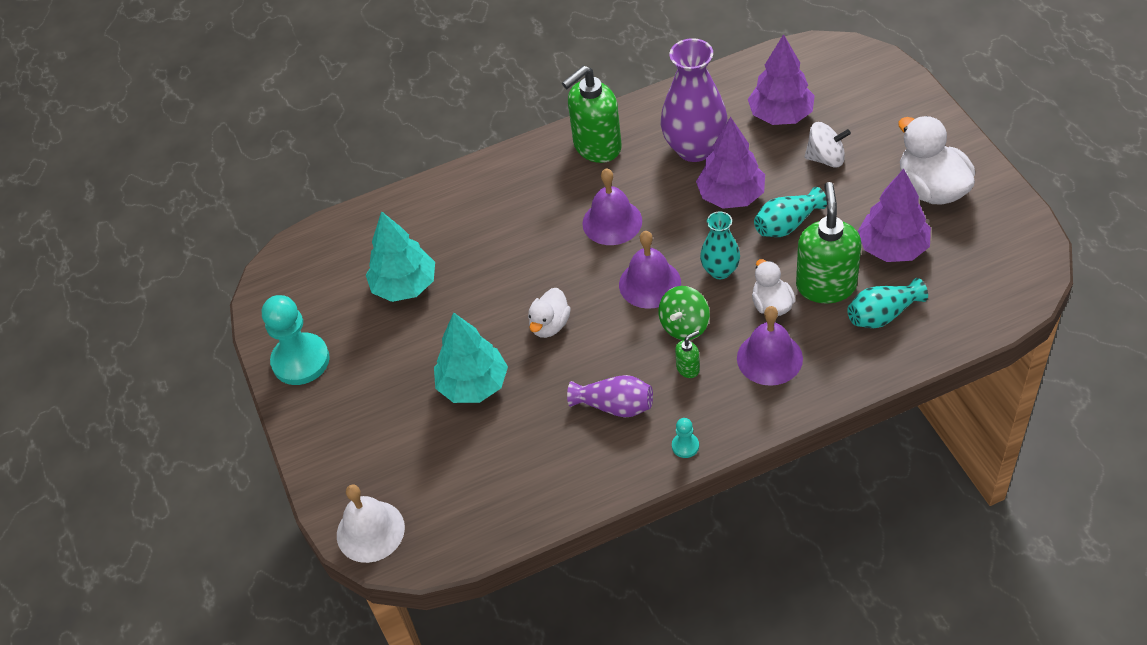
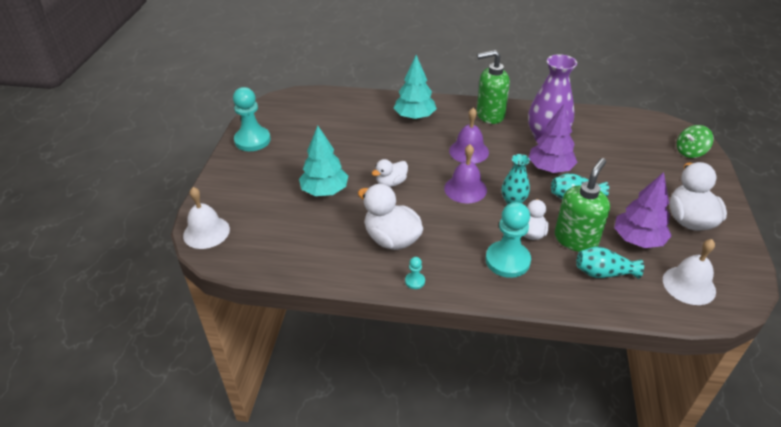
camera: 25 degrees right, 10 degrees down
turquoise tree [366,211,435,302] -> turquoise tree moved to [394,55,437,120]
purple vase [567,375,653,418] -> white duck [358,184,423,250]
green spinning top [658,286,710,340] -> green spinning top moved to [677,125,714,158]
green soap dispenser [675,330,700,378] -> none
purple bell [737,306,803,386] -> turquoise pawn [486,202,531,278]
purple tree [748,34,815,125] -> none
white spinning top [805,122,851,167] -> none
none -> white bell [663,239,716,305]

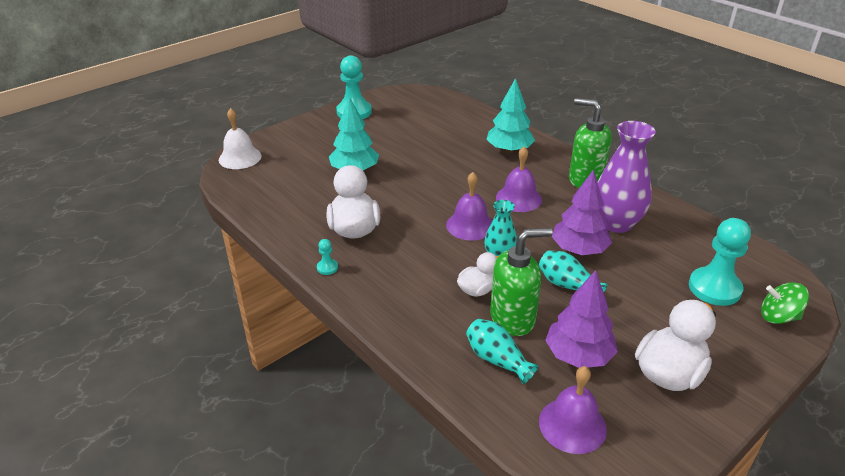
camera: 40 degrees right, 5 degrees down
white duck [372,159,408,187] -> none
turquoise pawn [486,202,531,278] -> turquoise pawn moved to [689,218,751,306]
white bell [663,239,716,305] -> purple bell [539,366,607,454]

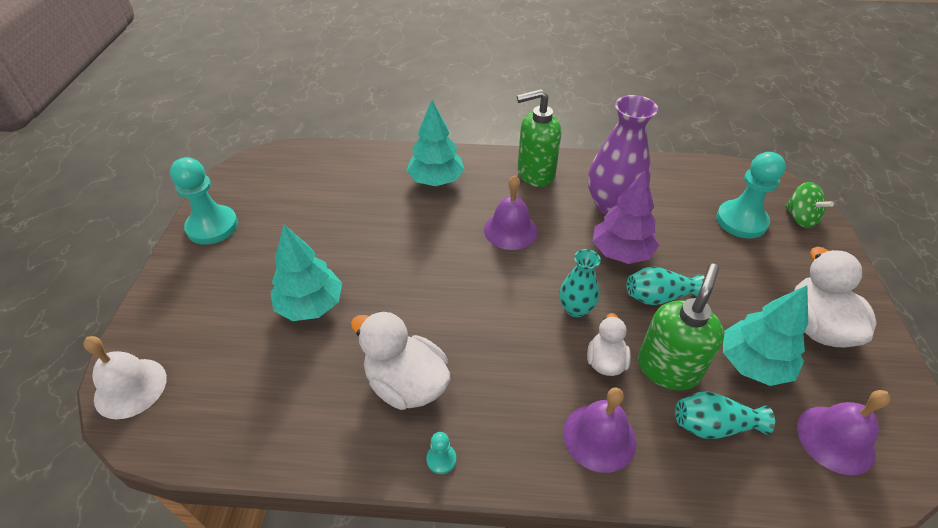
camera: 45 degrees left, 10 degrees up
purple bell [446,172,492,241] -> purple bell moved to [563,387,637,473]
purple tree [545,270,618,368] -> turquoise tree [723,285,808,386]
green spinning top [761,282,809,324] -> green spinning top turned 90 degrees counterclockwise [785,182,834,228]

